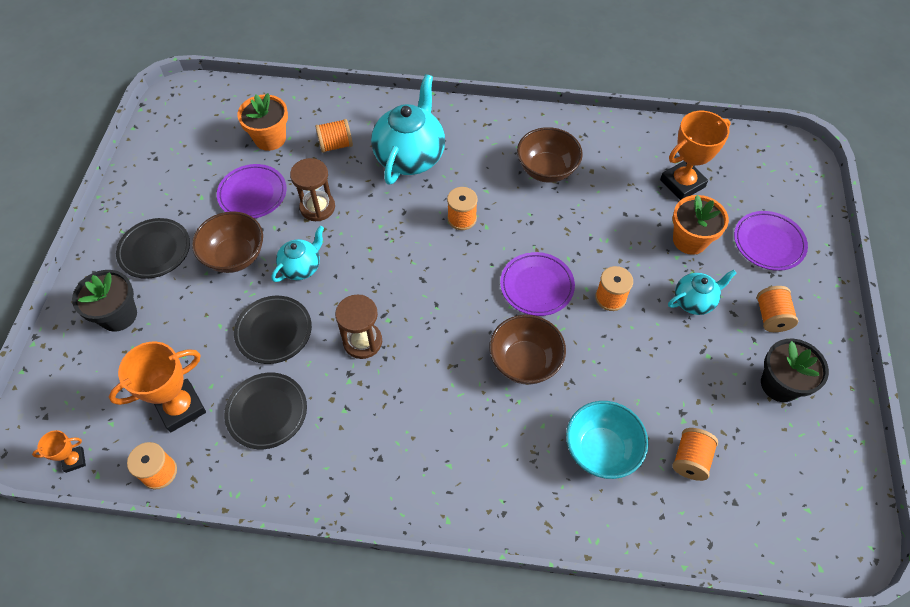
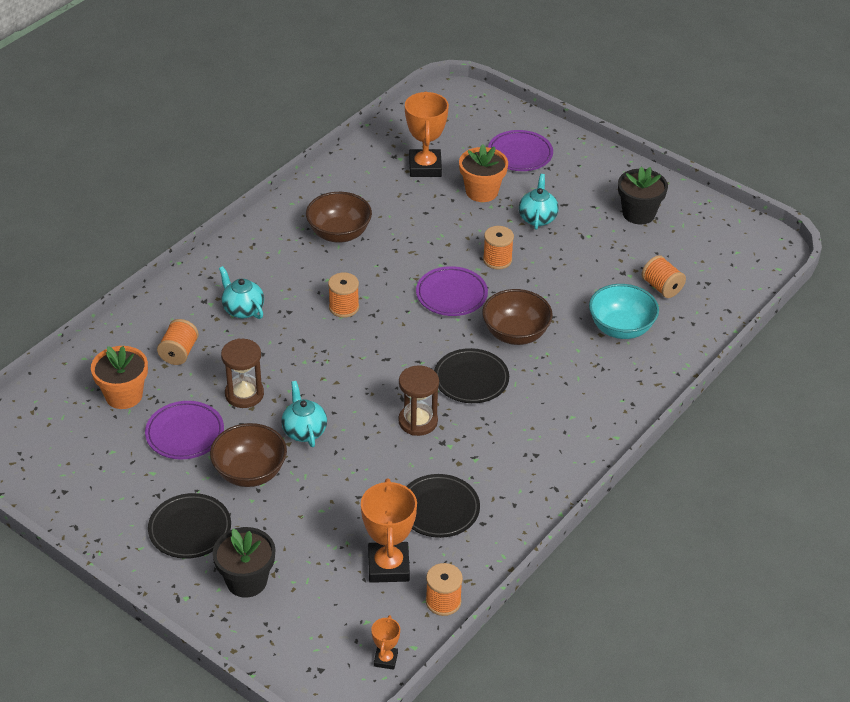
camera: 60 degrees left, 15 degrees down
black plate [234,296,312,364] -> black plate moved to [434,348,509,403]
turquoise teapot [371,74,445,185] -> turquoise teapot [219,266,264,319], size x0.54
orange spool [757,286,798,332] -> none

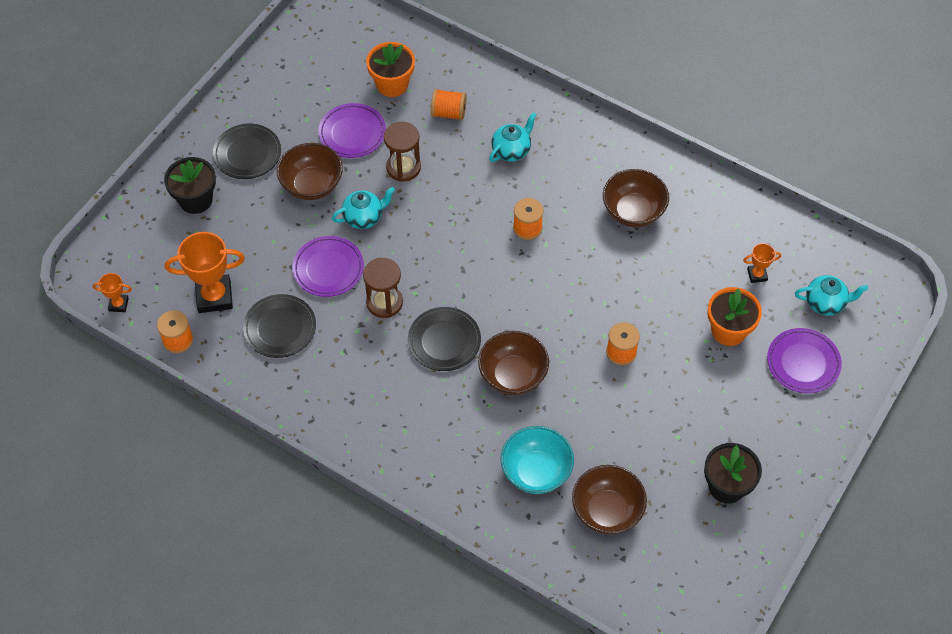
camera: 85 degrees right, 15 degrees up
orange trophy [405,91,449,177] -> orange trophy [743,243,781,283], size x0.50
purple plate [416,266,488,316] -> purple plate moved to [293,236,364,297]
turquoise teapot [519,174,559,230] -> turquoise teapot moved to [795,275,868,316]
orange spool [642,255,686,298] -> brown bowl [572,465,647,535]

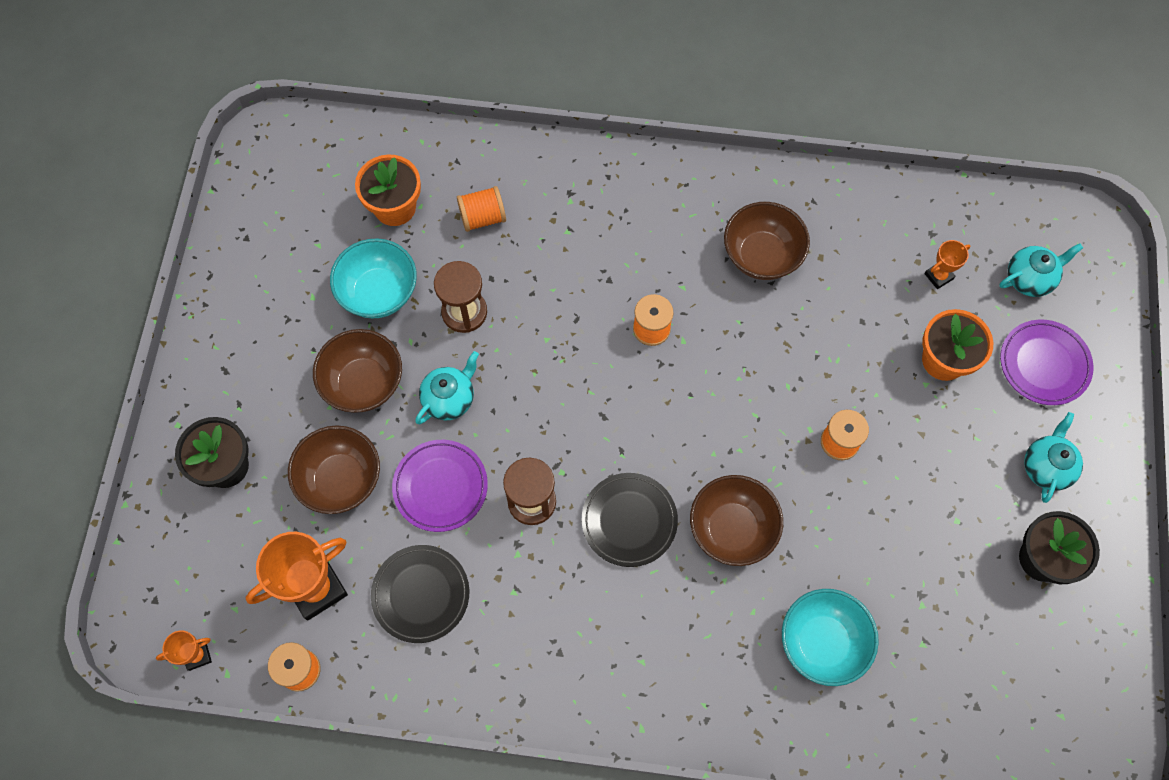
camera: 25 degrees left, 10 degrees up
black plate [213,124,281,179] -> none
purple plate [318,103,386,158] -> turquoise bowl [330,238,417,318]
turquoise teapot [489,112,537,162] -> turquoise teapot moved to [1024,412,1083,503]
brown bowl [572,465,647,535] -> brown bowl moved to [288,425,380,514]

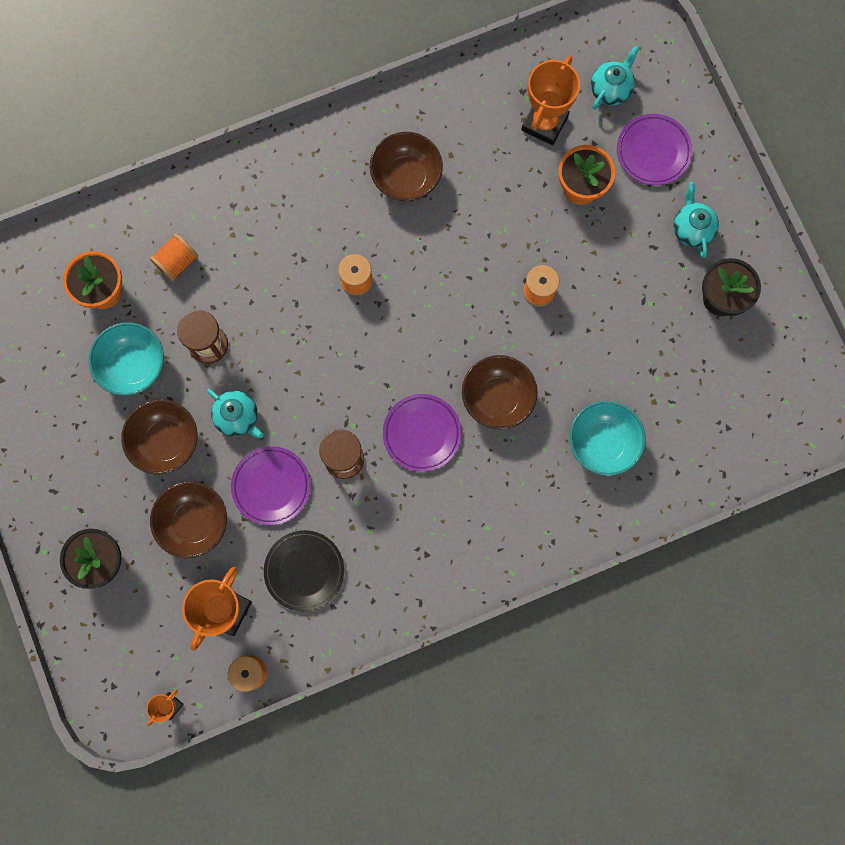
camera: 30 degrees left, 10 degrees up
turquoise teapot [415,351,479,424] -> turquoise teapot turned 120 degrees clockwise [207,389,263,438]
black plate [582,473,678,567] -> purple plate [383,394,462,472]
orange trophy [924,240,970,289] -> orange trophy [521,56,580,145], size x2.01

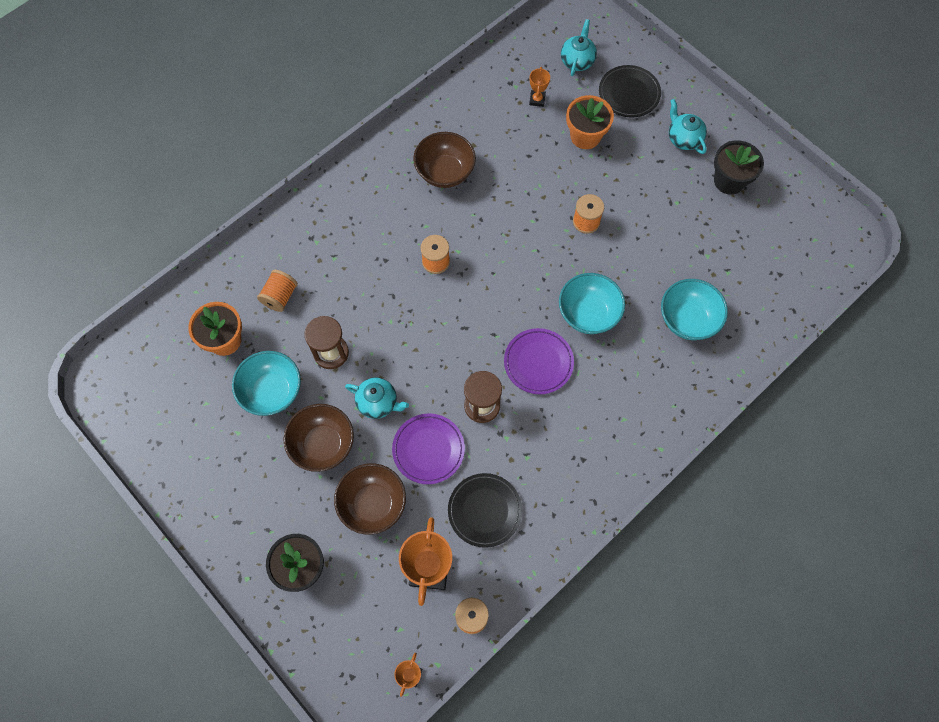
camera: 20 degrees left, 10 degrees down
brown bowl [462,355,538,429] -> turquoise bowl [559,273,625,334]
orange trophy [521,56,580,145] -> orange trophy [529,67,550,107], size x0.50
purple plate [617,114,693,185] -> black plate [599,65,661,118]

